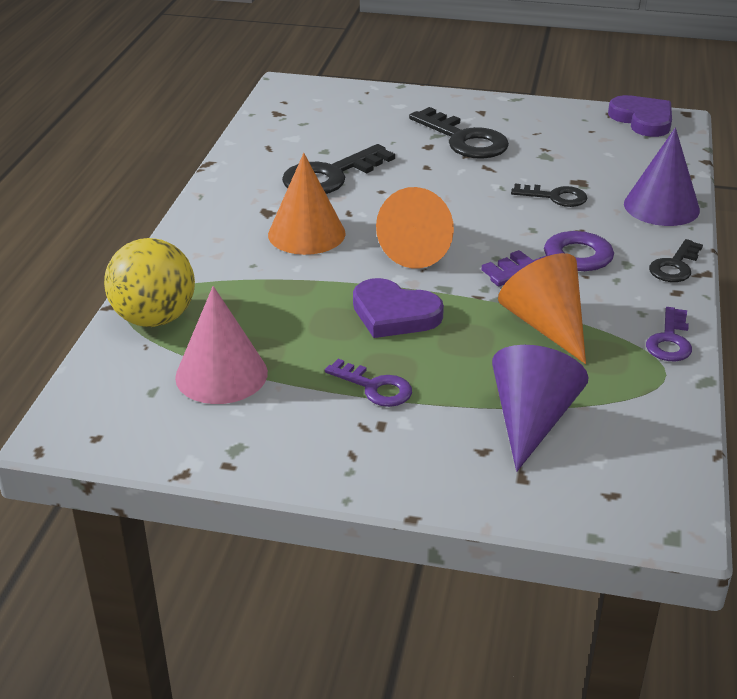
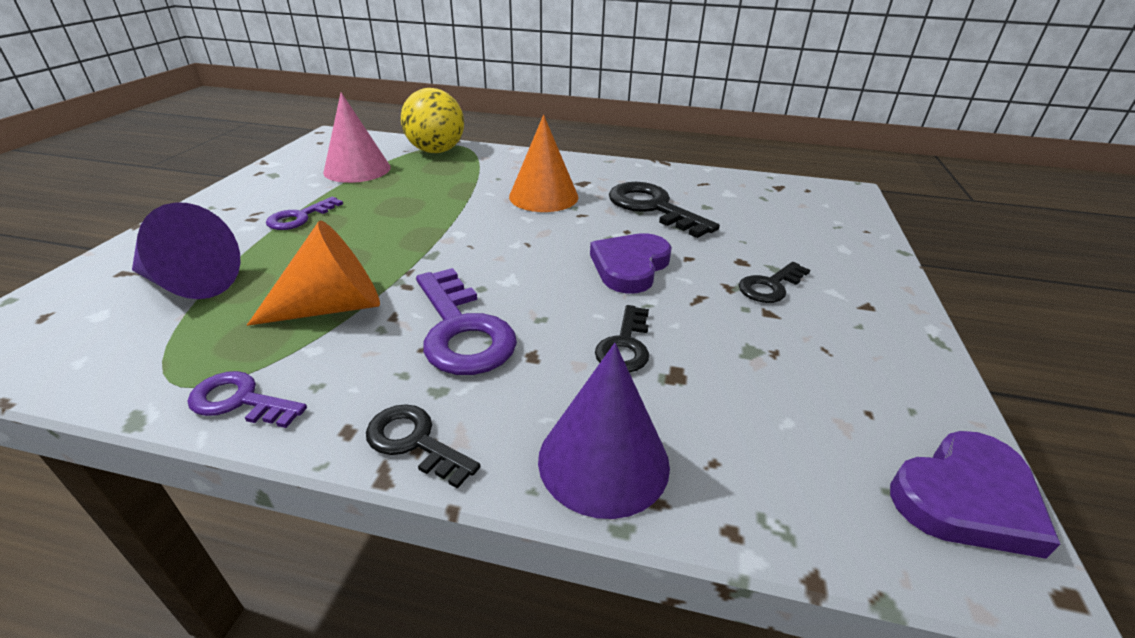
camera: 90 degrees right, 0 degrees up
purple heart [353,278,444,338] -> purple heart moved to [590,233,672,294]
orange cone [376,187,454,269] -> none
black key [409,107,509,159] -> black key [739,262,810,303], size x0.58

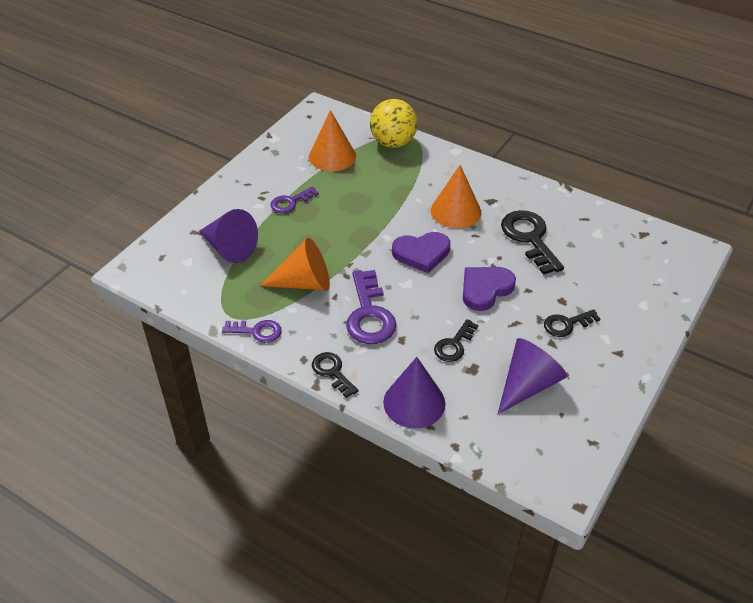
camera: 20 degrees right, 10 degrees up
purple key [187,371,307,428] -> purple key turned 150 degrees clockwise [222,320,282,343]
pink cone [323,92,391,183] -> orange cone [309,110,356,171]
purple heart [890,431,1060,559] -> purple heart moved to [392,232,450,273]
none -> purple cone [498,338,567,414]

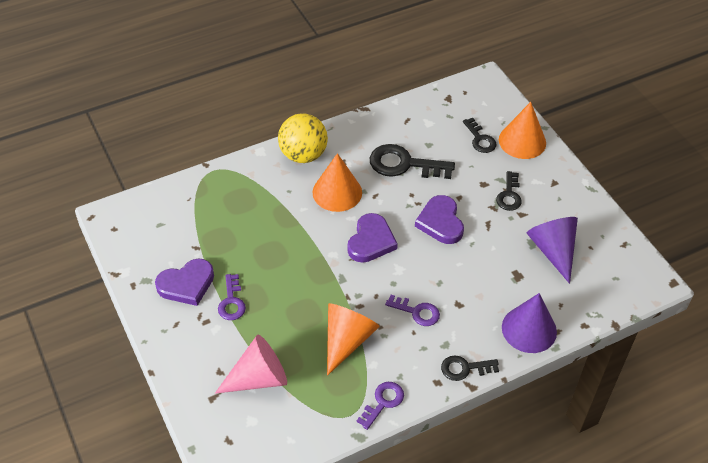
camera: 60 degrees left, 5 degrees up
purple cone [199,209,258,263] -> pink cone [215,335,287,394]
orange cone [309,110,356,171] -> orange cone moved to [499,102,546,159]
purple key [346,270,397,344] -> purple key [385,295,440,326], size x0.58
yellow ball [370,99,418,148] -> yellow ball moved to [278,113,328,163]
black key [434,319,478,362] -> black key moved to [463,118,497,153]
none -> purple heart [155,258,214,306]

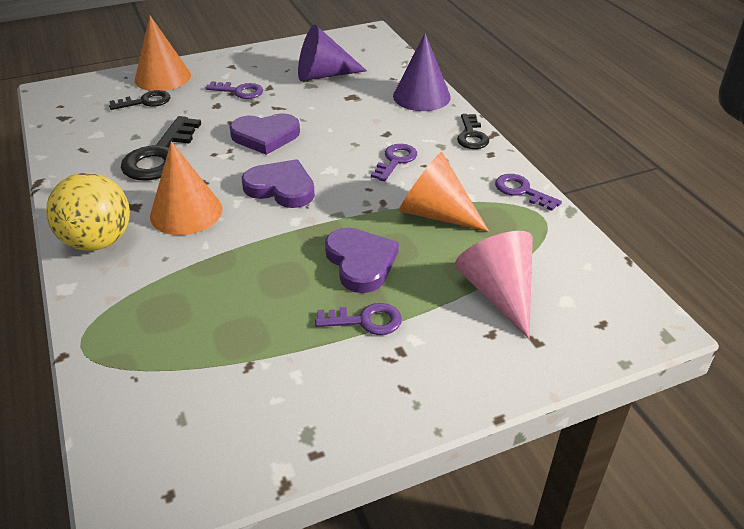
camera: 85 degrees left, 10 degrees down
purple heart [155,258,214,306] -> purple heart moved to [325,227,399,293]
black key [496,171,522,211] -> purple key [206,81,263,99]

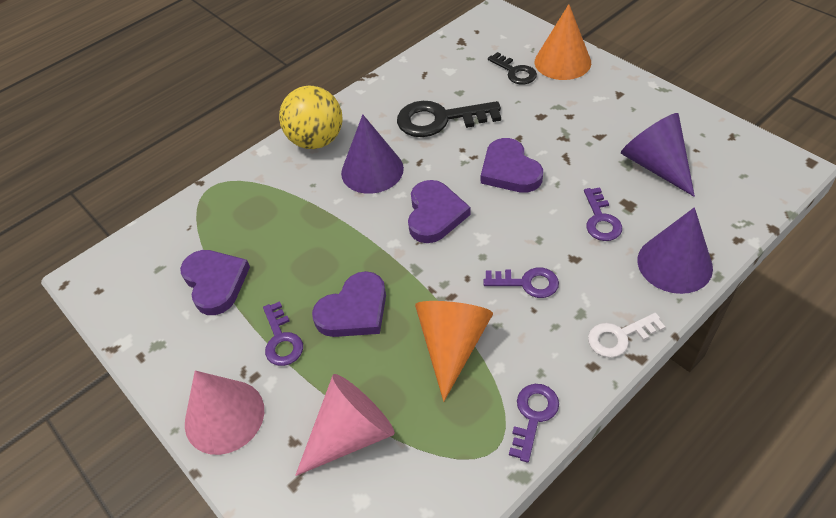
camera: 75 degrees right, 10 degrees up
orange cone [150,141,223,235] -> purple cone [341,114,404,194]
purple key [206,81,263,99] -> purple key moved to [584,188,622,241]
black key [457,114,489,149] -> white key [588,313,665,358]
none -> purple heart [180,250,250,315]
none -> pink cone [185,371,264,455]

